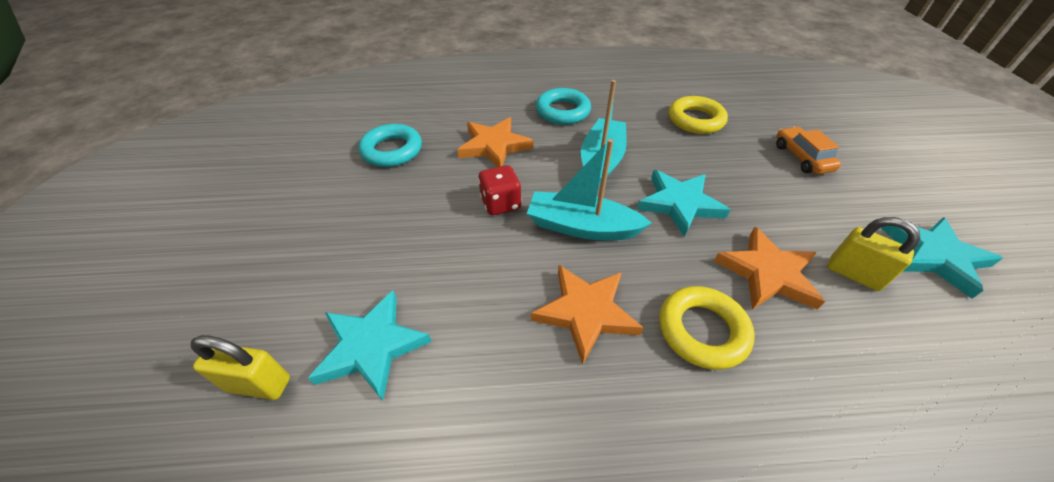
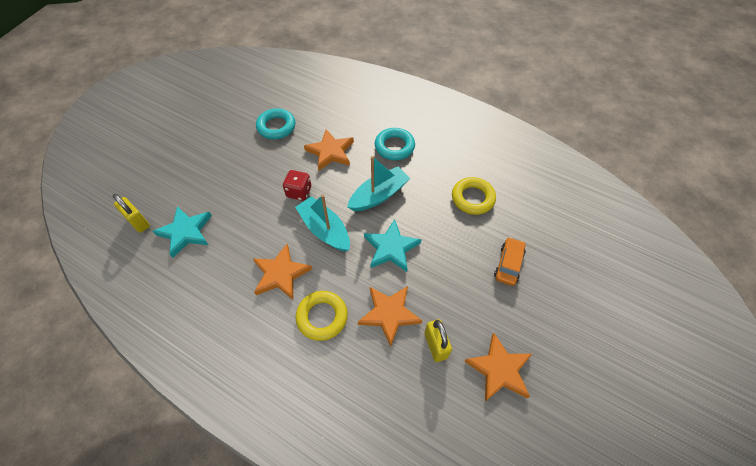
camera: 35 degrees right, 10 degrees up
turquoise star [881,217,1003,299] -> orange star [464,333,532,401]

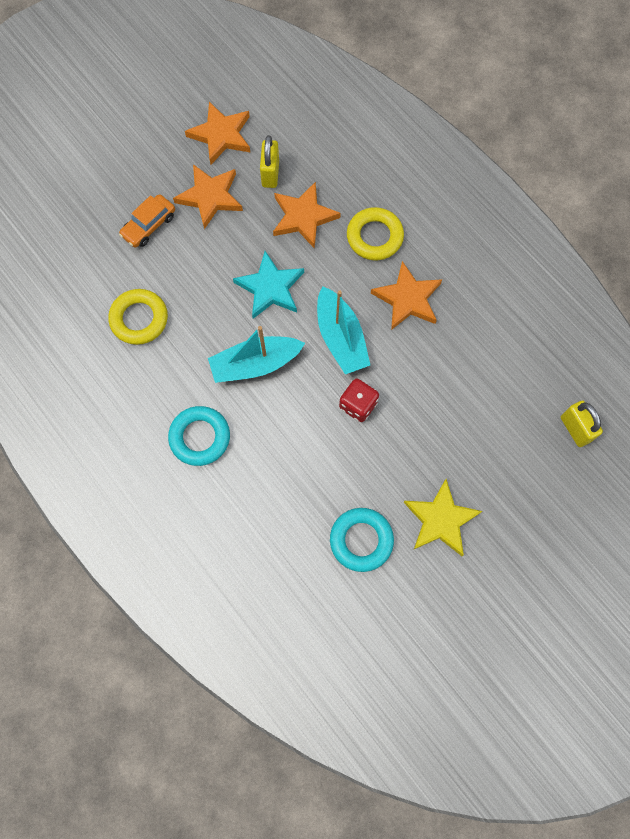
camera: 160 degrees left, 15 degrees up
turquoise star [152,206,212,258] -> none
orange star [304,129,354,170] -> orange star moved to [173,164,243,229]
none -> yellow star [403,479,482,556]

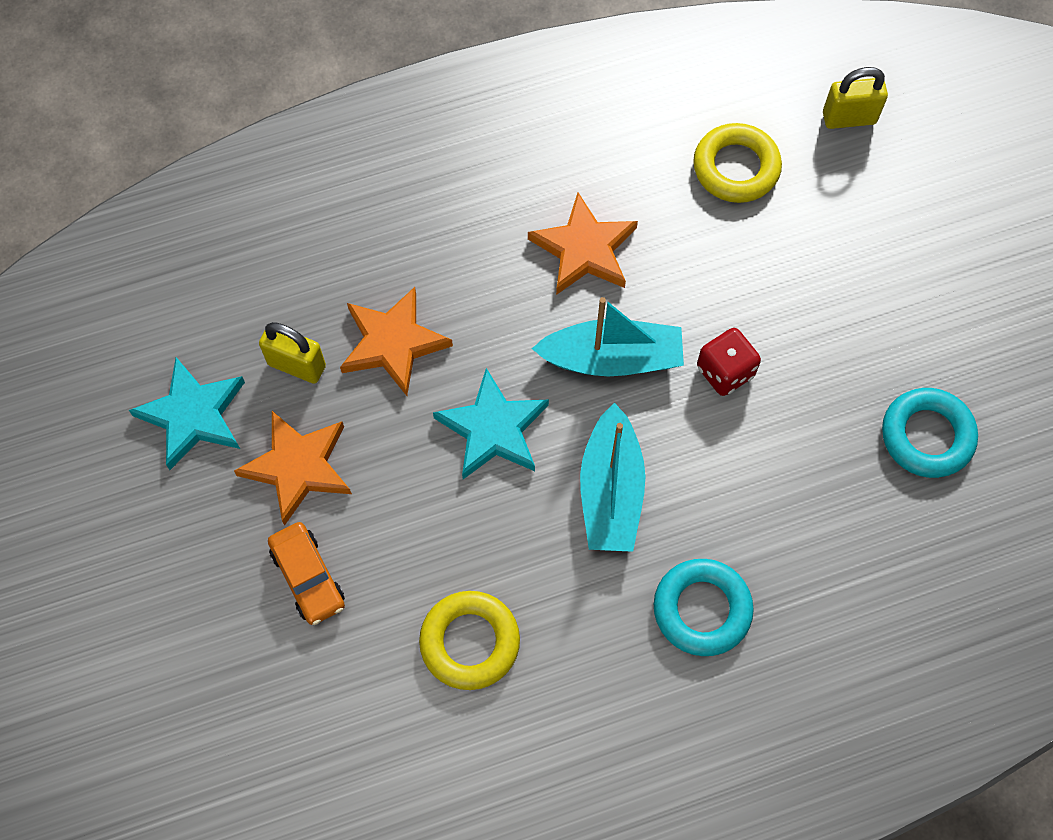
camera: 70 degrees left, 5 degrees down
orange star [185,102,250,164] -> turquoise star [129,357,245,470]
yellow ring [347,207,404,260] -> yellow ring moved to [693,123,782,203]
yellow star [403,479,482,556] -> none

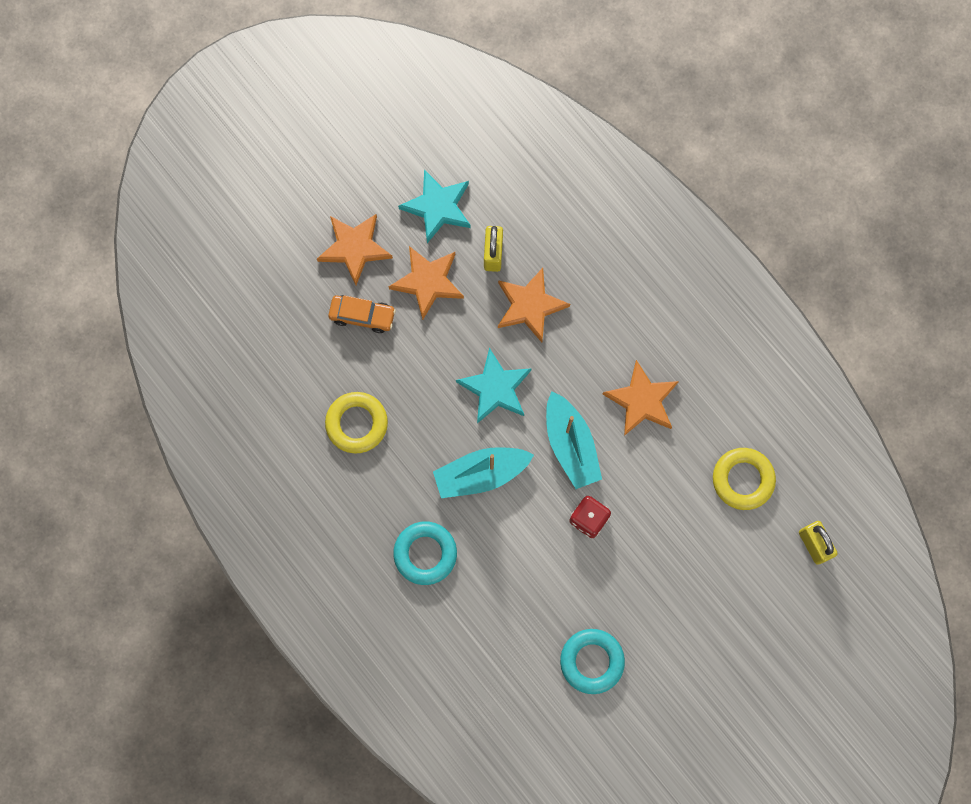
camera: 70 degrees right, 10 degrees up
orange car [268,522,345,625] -> orange car turned 120 degrees counterclockwise [328,295,396,333]
none -> orange star [317,214,393,285]

